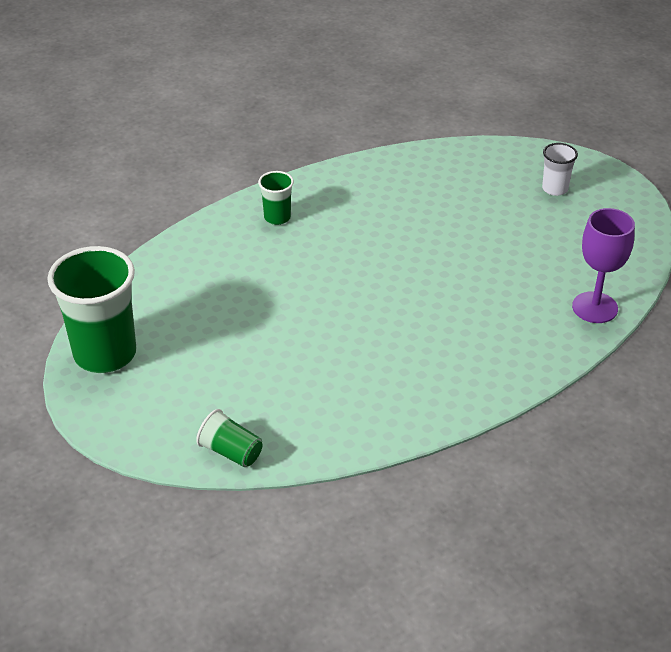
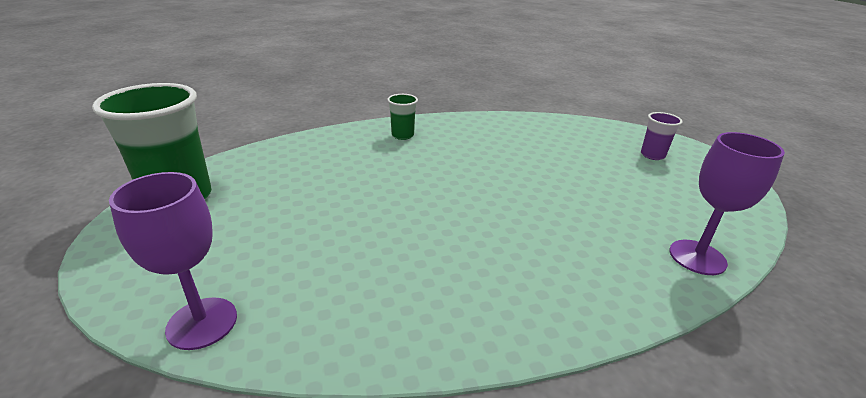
camera: 15 degrees right, 10 degrees down
green cup [196,409,263,467] -> purple goblet [109,172,237,350]
white cup [542,143,578,196] -> purple cup [641,112,683,160]

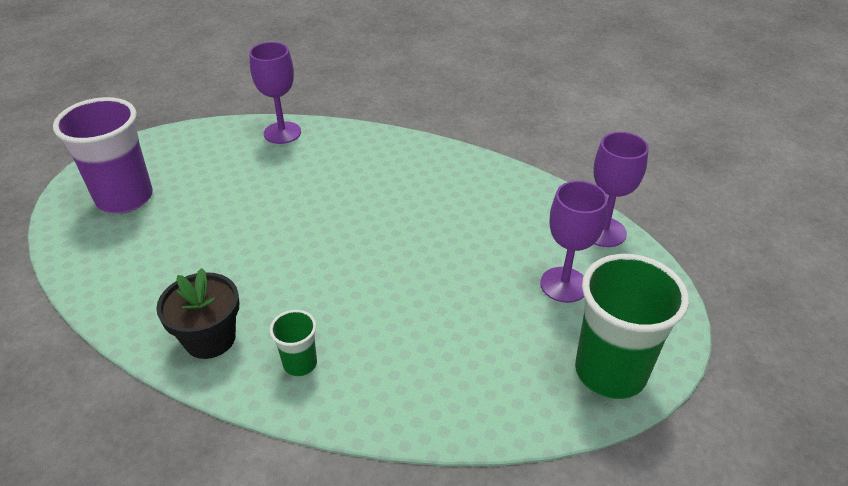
camera: 140 degrees left, 10 degrees up
purple cup [641,112,683,160] -> purple cup [53,97,153,214], size x2.08
none -> black flower pot [156,268,240,359]
none -> purple goblet [540,181,608,303]

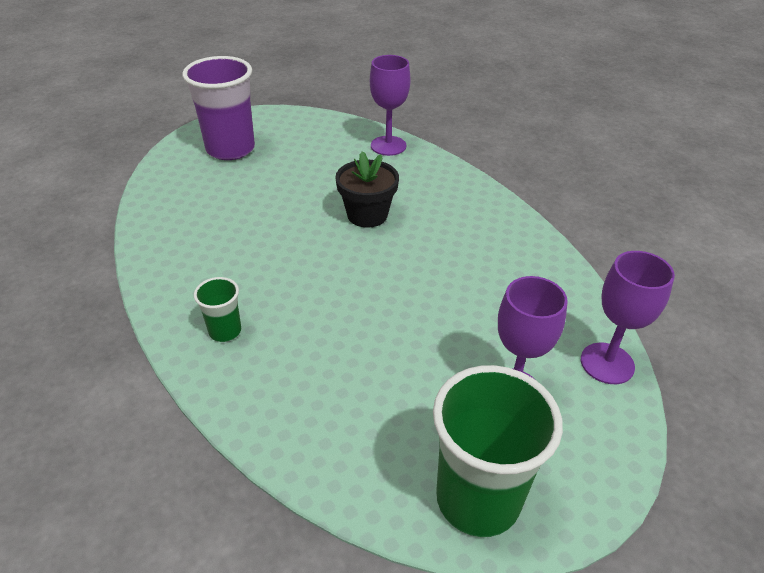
camera: 35 degrees right, 0 degrees up
black flower pot [156,268,240,359] -> black flower pot moved to [335,151,399,228]

